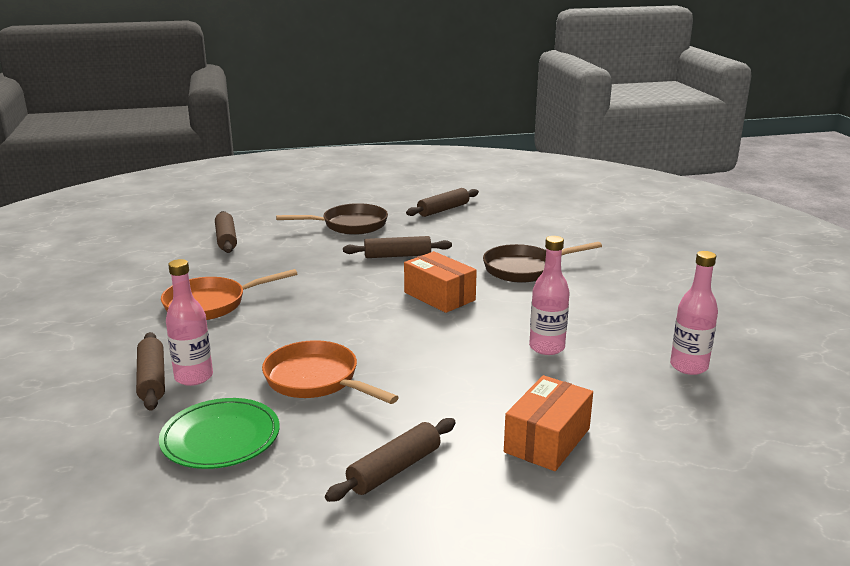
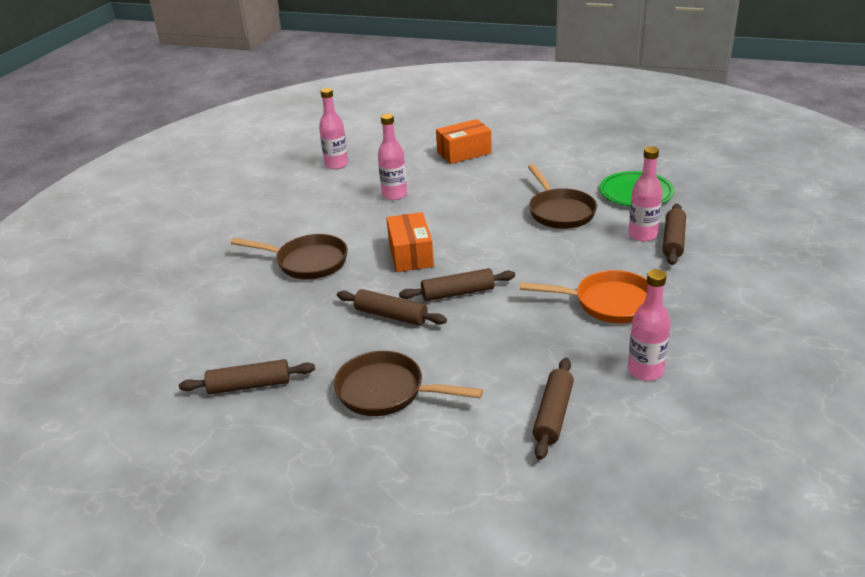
camera: 145 degrees left, 10 degrees up
orange pan [262,340,399,404] -> brown pan [528,164,597,229]
brown rolling pin [325,418,456,502] -> brown rolling pin moved to [399,268,515,301]
none -> pink bottle [628,269,671,381]

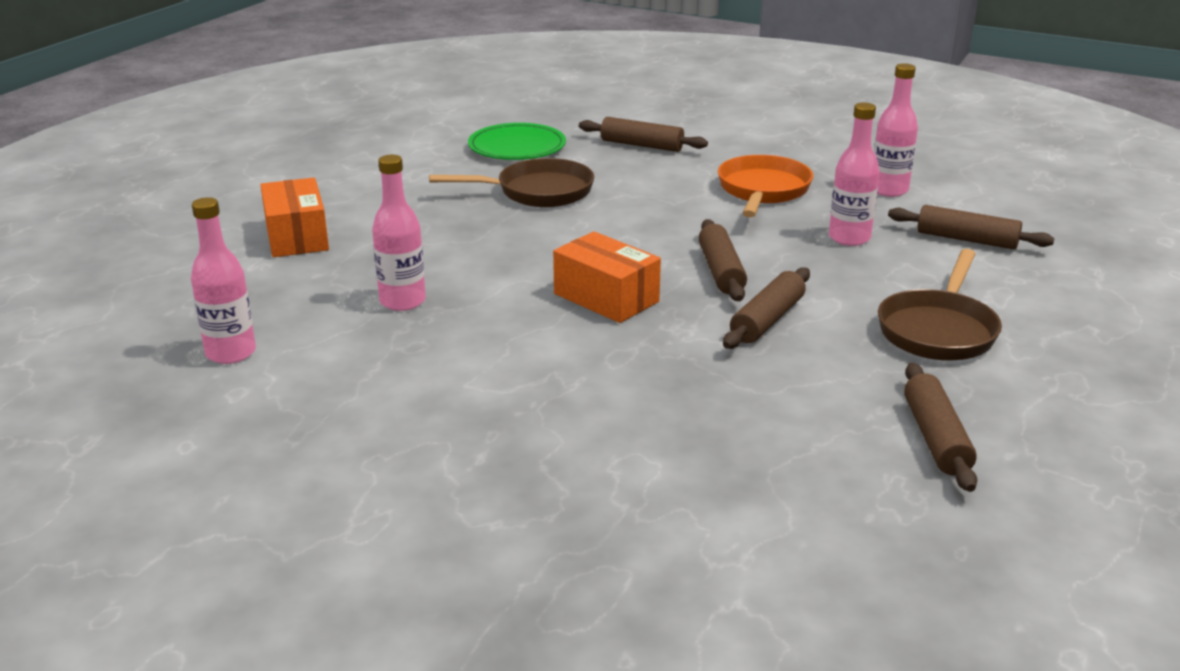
camera: 85 degrees left, 5 degrees down
brown pan [231,234,348,280] -> none
orange box [386,212,434,272] -> orange box turned 45 degrees clockwise [553,231,661,323]
pink bottle [628,146,663,241] -> pink bottle moved to [829,102,880,246]

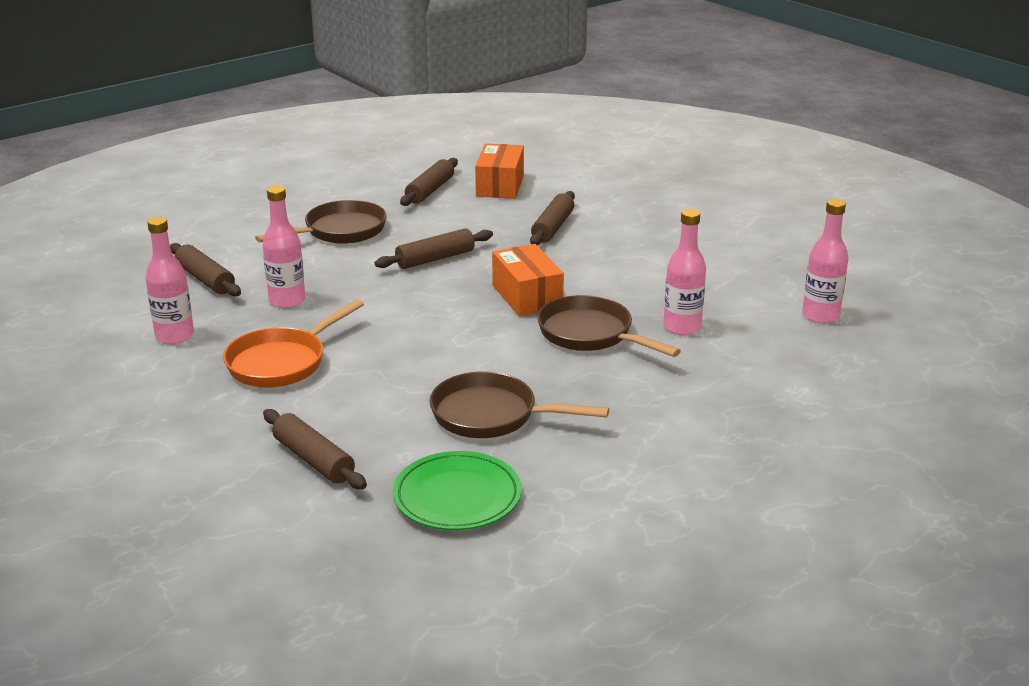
camera: 155 degrees left, 0 degrees up
orange box [260,178,329,257] -> orange box moved to [475,143,524,199]
brown rolling pin [698,219,747,301] -> brown rolling pin moved to [530,191,575,246]
none -> brown pan [537,295,681,357]

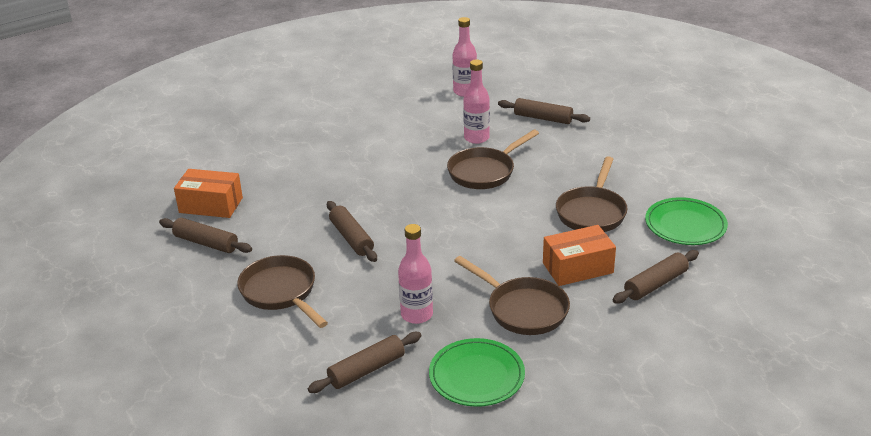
camera: 85 degrees left, 5 degrees up
pink bottle [146,217,194,344] -> green plate [429,338,525,407]
orange pan [223,299,364,388] -> brown pan [454,256,570,335]
orange box [492,244,564,316] -> orange box moved to [543,225,616,286]
brown rolling pin [530,191,575,246] -> brown rolling pin moved to [498,98,590,124]

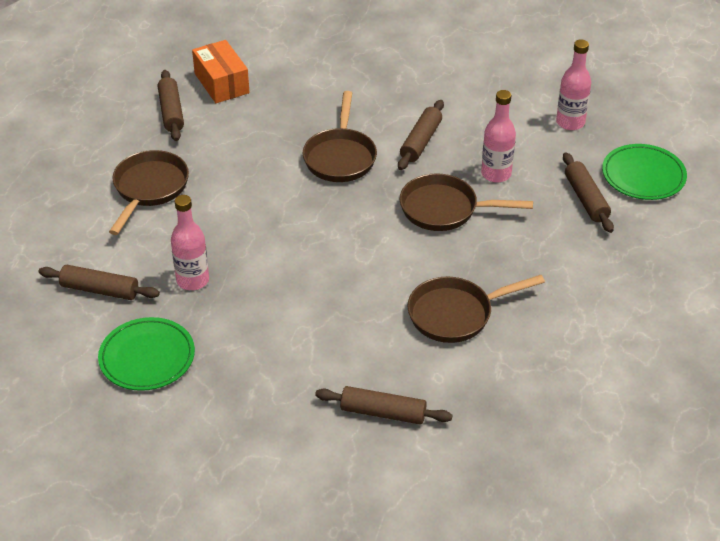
camera: 50 degrees right, 10 degrees up
brown rolling pin [327,201,377,262] -> brown rolling pin moved to [398,100,444,170]
brown pan [454,256,570,335] -> brown pan moved to [303,91,377,182]
orange box [543,225,616,286] -> none
green plate [645,197,728,245] -> green plate moved to [602,144,687,200]

